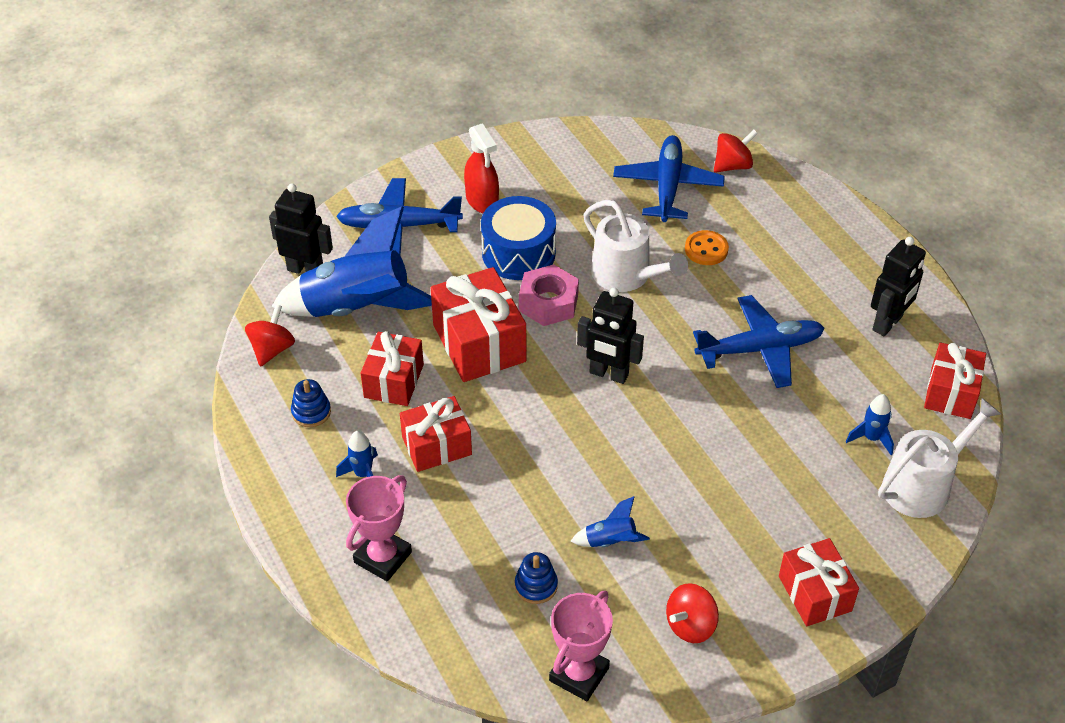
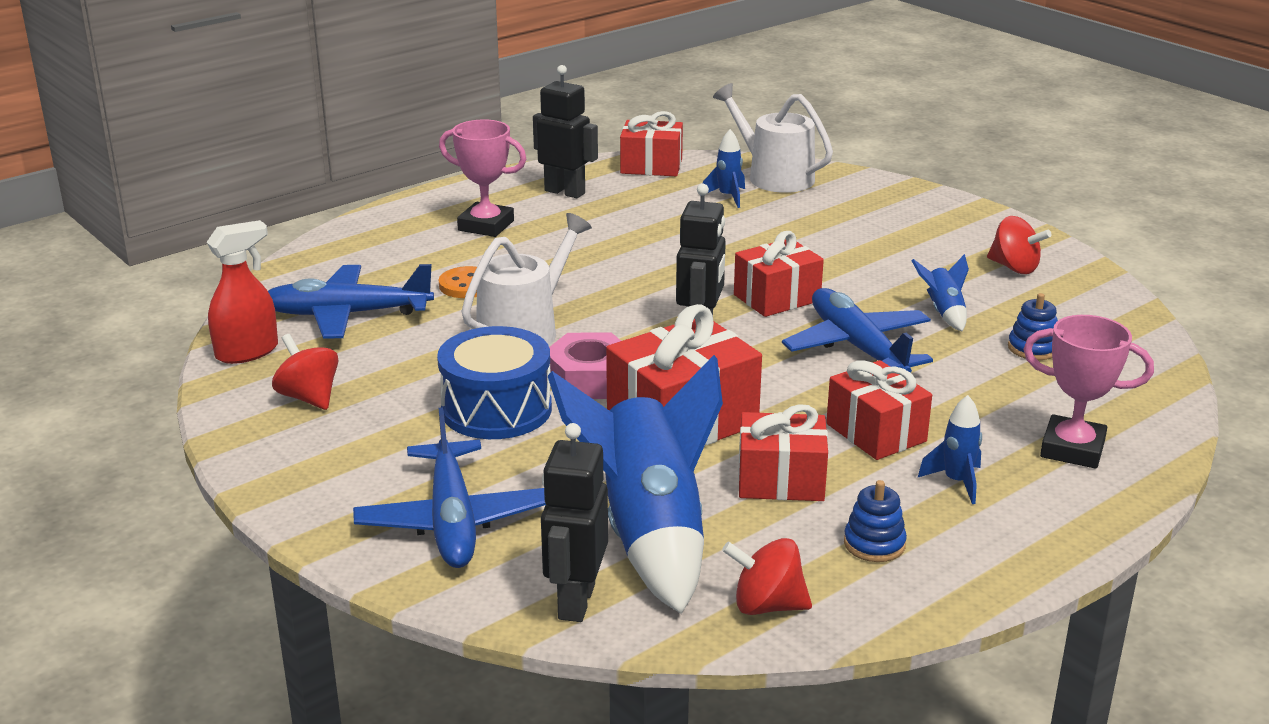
camera: 100 degrees left, 20 degrees down
red spray bottle [464,123,499,213] -> red spray bottle moved to [207,220,278,364]
pink trophy [549,591,613,701] -> pink trophy moved to [439,119,526,237]
blue plane [693,295,825,388] -> blue plane moved to [782,288,933,373]
red spinning top [714,129,758,173] -> red spinning top moved to [272,334,339,410]
red gift [779,538,859,626] -> red gift moved to [734,231,824,317]

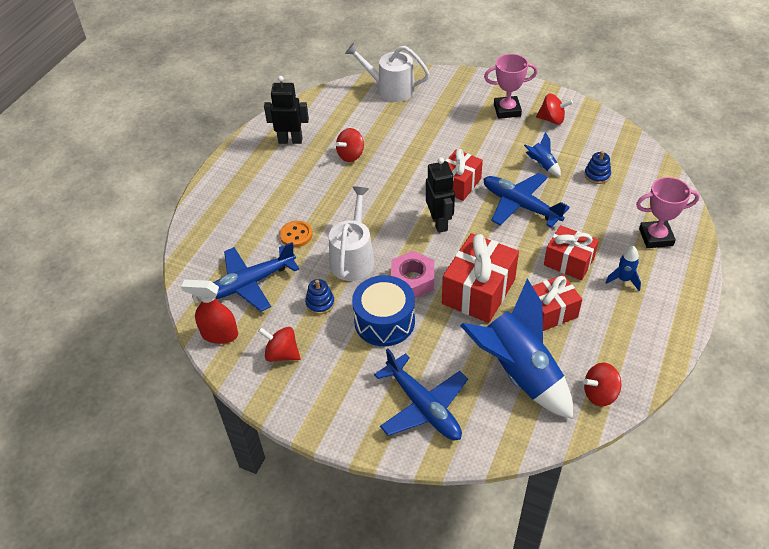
camera: 25 degrees left, 20 degrees up
red spray bottle [207,220,278,364] -> red spray bottle turned 105 degrees counterclockwise [181,280,238,344]
pink trophy [439,119,526,237] -> pink trophy moved to [484,54,538,119]
black robot [541,423,608,622] -> none
red gift [620,111,683,176] -> none
blue rocket [703,129,745,208] -> none
blue stacking toy [844,480,907,562] -> blue stacking toy moved to [305,279,335,315]
none -> red spinning top [336,128,364,162]

